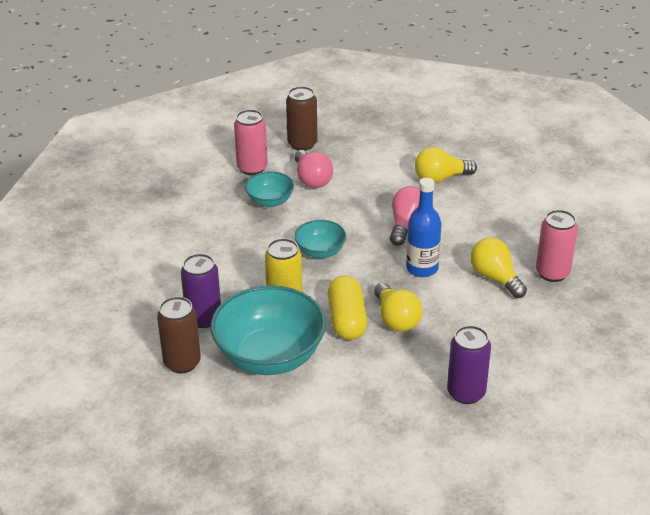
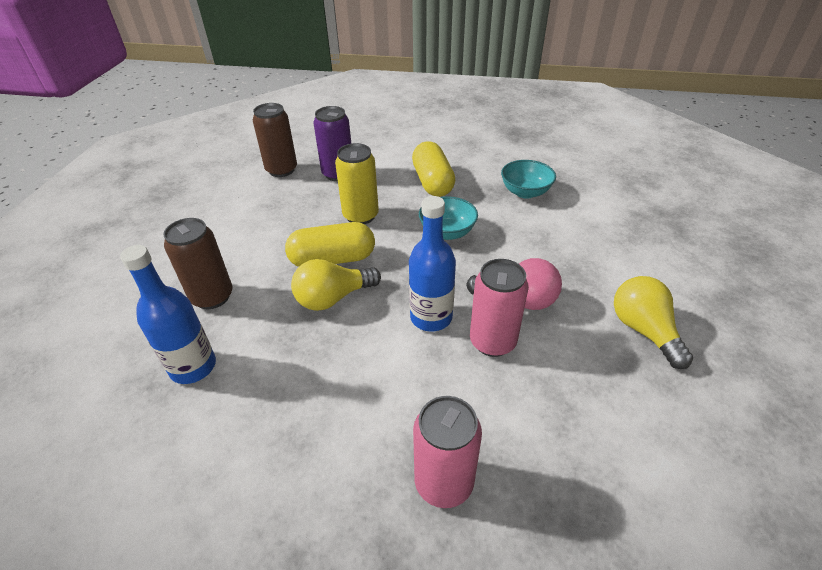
camera: 85 degrees right, 5 degrees up
turquoise bowl [211,285,326,375] -> none
pink can [234,109,268,175] -> pink can moved to [470,259,529,357]
brown can [286,86,318,151] -> brown can moved to [163,218,232,309]
pink light bulb [295,150,333,188] -> none
purple can [447,325,491,404] -> blue bottle [120,245,216,384]
yellow light bulb [470,237,527,298] -> none
none -> yellow capsule [412,141,455,197]

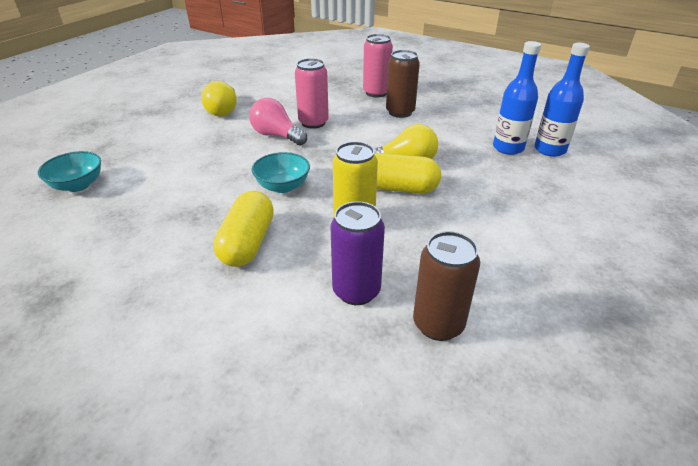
camera: 160 degrees left, 5 degrees down
brown can [163,218,232,309] -> brown can moved to [386,50,420,118]
blue bottle [409,196,456,331] -> blue bottle moved to [534,43,590,157]
turquoise bowl [501,160,556,198] -> turquoise bowl moved to [38,151,101,192]

